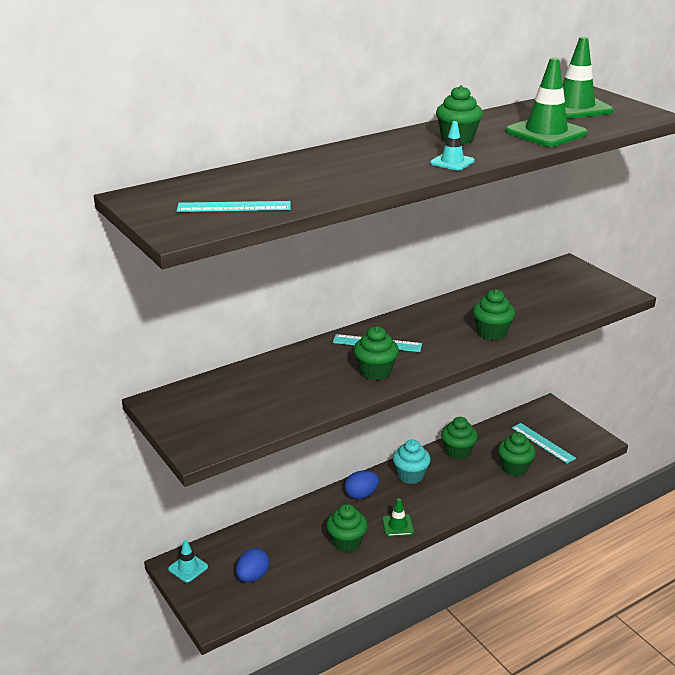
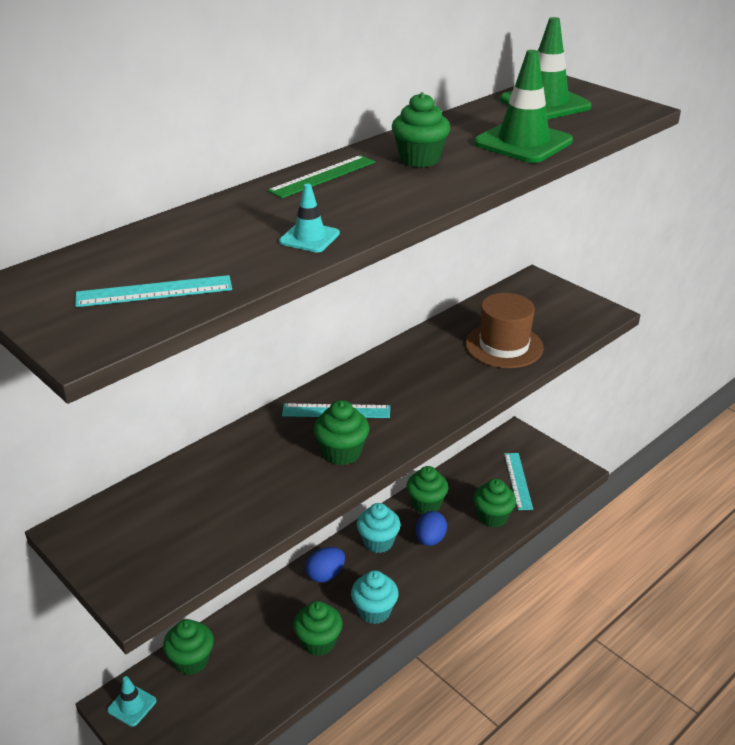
camera: 10 degrees left, 5 degrees up
blue egg [236,548,270,582] -> blue egg moved to [416,511,447,546]
green traffic cone [382,499,414,537] -> turquoise cupcake [351,570,398,624]
turquoise traffic cone [430,121,475,171] -> turquoise traffic cone moved to [279,184,340,252]
green cupcake [473,289,515,340] -> green cupcake moved to [163,619,214,675]
turquoise ruler [512,423,576,464] -> turquoise ruler turned 45 degrees clockwise [504,453,533,510]
none -> green ruler [267,155,375,198]
none -> brown hat [465,293,543,368]

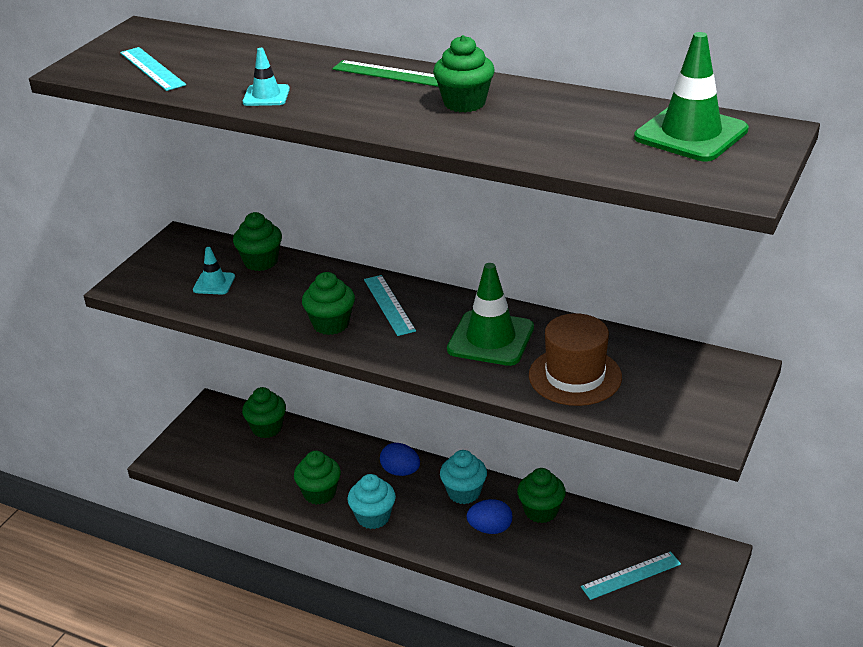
camera: 70 degrees right, 0 degrees up
turquoise traffic cone [107,676,157,727] -> turquoise traffic cone moved to [193,247,235,295]
green traffic cone [474,50,573,163] -> green traffic cone moved to [447,263,534,366]
green cupcake [474,479,516,527] -> green cupcake moved to [233,212,282,271]

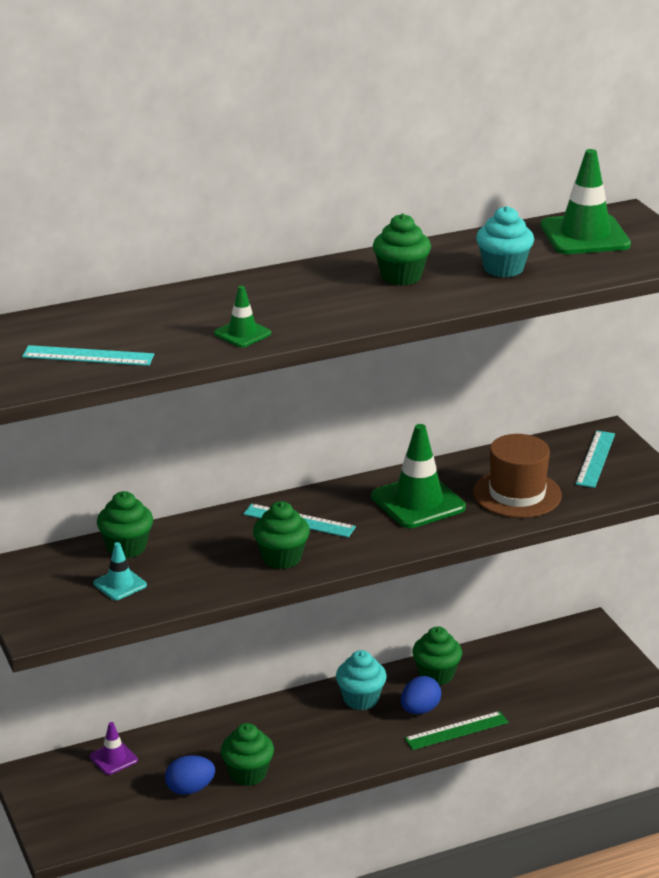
camera: 50 degrees left, 5 degrees down
green cupcake [242,387,286,438] -> purple traffic cone [90,722,138,775]
turquoise traffic cone [243,48,290,106] -> green traffic cone [214,286,271,348]
green ruler [332,60,439,87] -> green ruler moved to [404,711,509,750]
turquoise cupcake [347,474,396,529] -> turquoise cupcake moved to [476,206,534,277]
blue egg [380,443,420,476] -> blue egg moved to [165,755,215,795]
turquoise ruler [581,551,681,600] -> turquoise ruler moved to [575,430,615,488]

